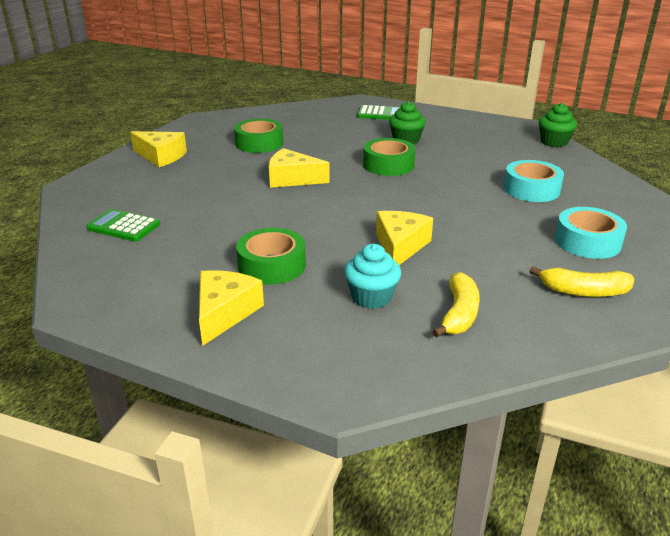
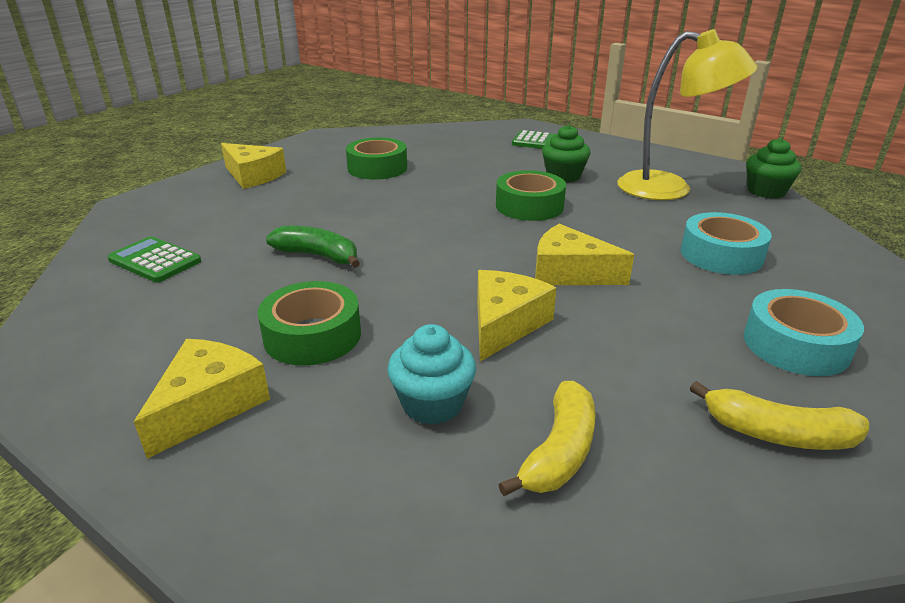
camera: 10 degrees right, 0 degrees up
yellow cheese [269,148,329,188] -> yellow cheese moved to [535,224,634,285]
none -> green banana [266,226,360,268]
none -> yellow lamp [617,29,757,200]

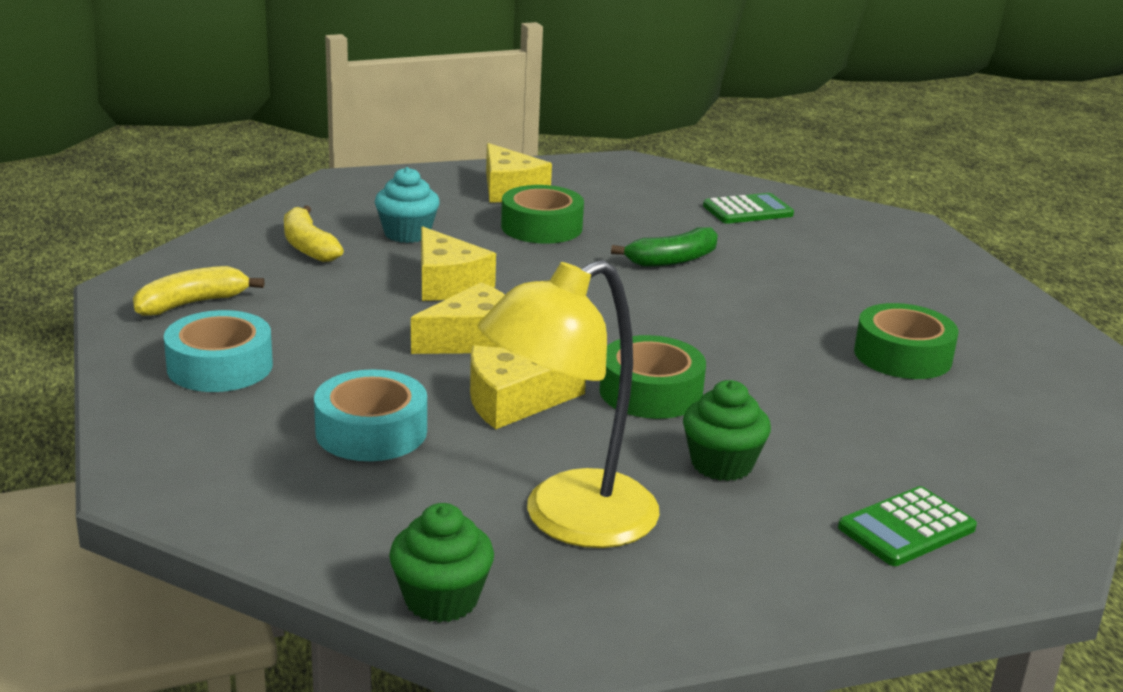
camera: 125 degrees right, 5 degrees down
yellow cheese [221,143,286,189] -> yellow cheese moved to [470,345,586,429]

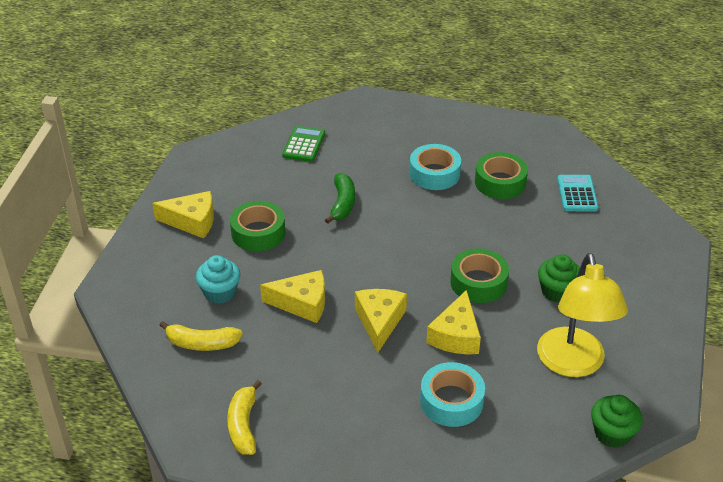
camera: 55 degrees left, 15 degrees up
turquoise tape [164,310,273,392] -> turquoise tape moved to [410,144,461,190]
green calculator [838,486,977,566] -> none
none -> turquoise calculator [557,175,598,211]

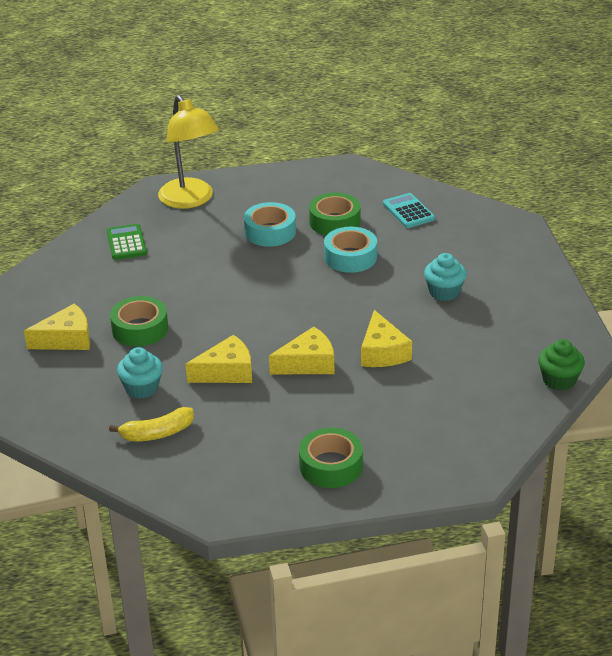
camera: 25 degrees left, 5 degrees down
yellow banana [227,380,262,455] -> none
green banana [325,173,355,224] -> none
yellow cheese [355,289,407,353] -> yellow cheese turned 90 degrees clockwise [269,326,334,374]
turquoise tape [420,362,485,427] -> turquoise tape moved to [324,227,377,273]
green tape [451,248,509,303] -> green tape moved to [299,428,363,488]
yellow lamp [537,253,628,377] -> yellow lamp moved to [158,95,219,209]
green cupcake [538,254,580,302] -> turquoise cupcake [424,253,466,301]

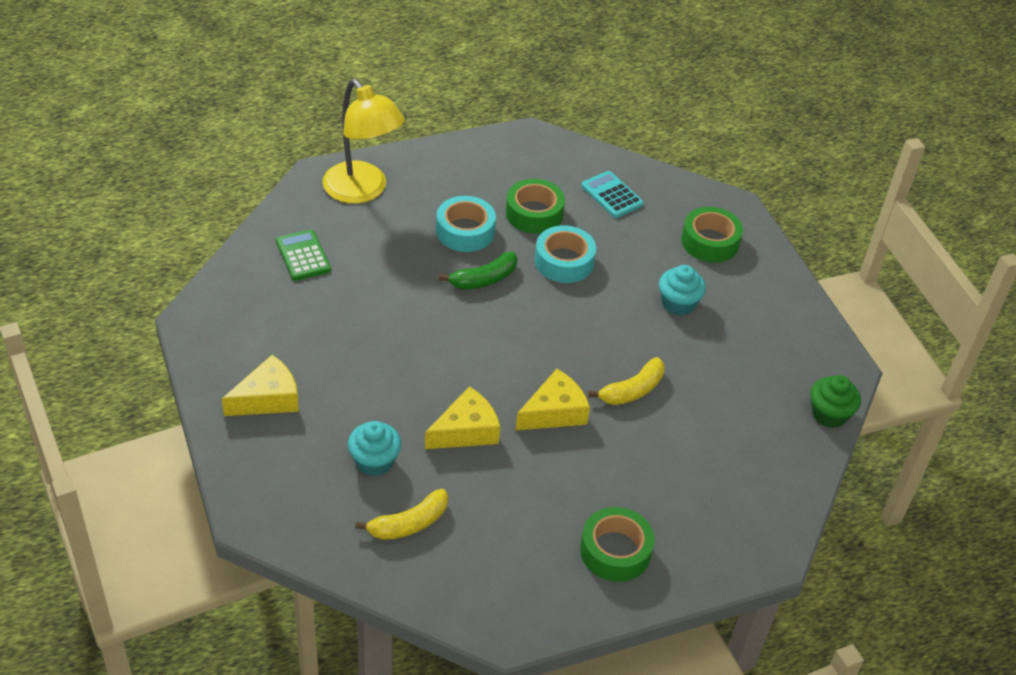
camera: 15 degrees left, 10 degrees up
green tape [110,296,168,347] -> green tape moved to [681,207,743,263]
yellow cheese [361,310,412,367] -> yellow banana [588,357,665,405]
none -> green banana [439,252,518,290]

